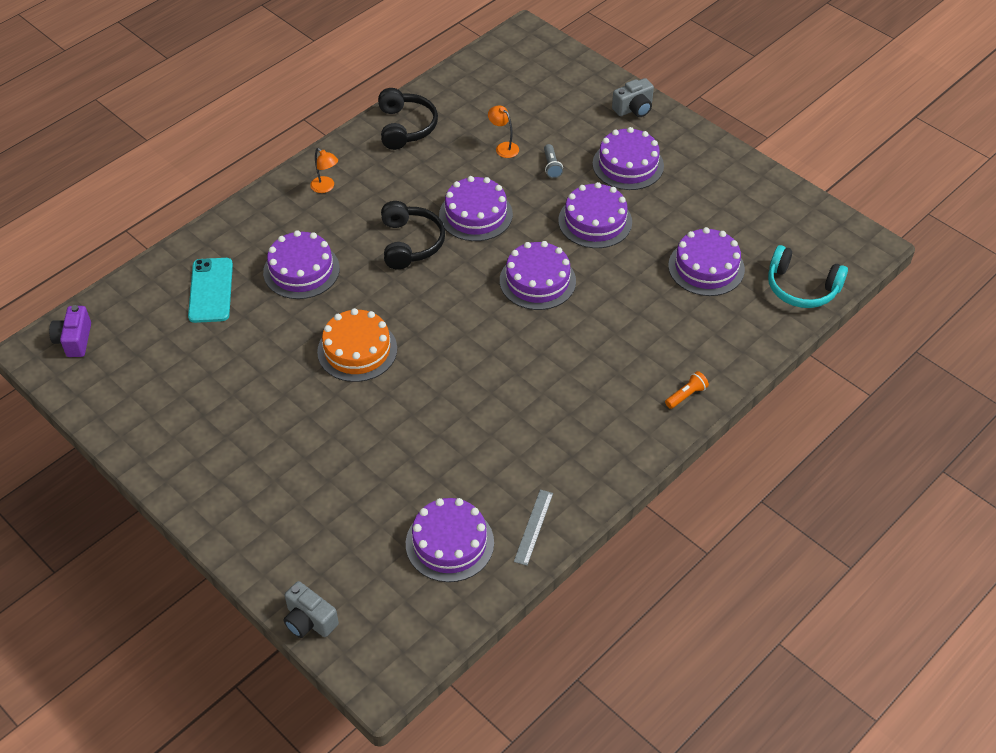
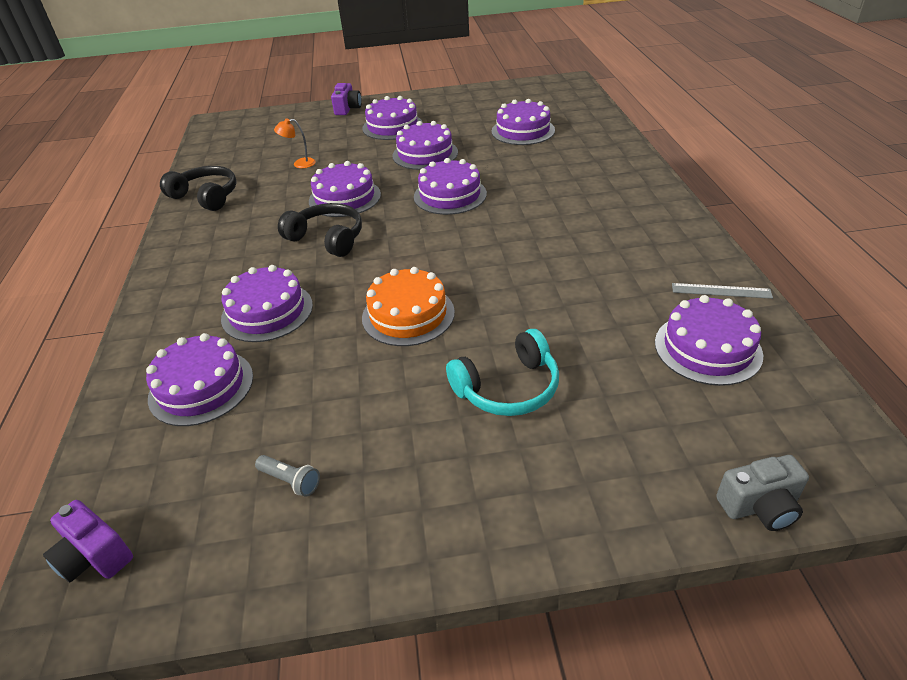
camera: 50 degrees left, 10 degrees down
turquoise phone [188,258,233,323] -> purple cake [146,333,253,426]
orange lamp [310,148,338,193] -> none
grey ruler [514,489,553,566] -> grey ruler turned 45 degrees counterclockwise [672,283,773,299]
grey flashlight [544,144,563,178] -> grey flashlight moved to [255,455,320,497]
grey camera [612,78,654,117] -> purple camera [331,83,362,115]
orange flashlight [665,371,709,409] -> none
turquoise headphones [768,245,848,308] -> turquoise headphones moved to [446,329,559,416]

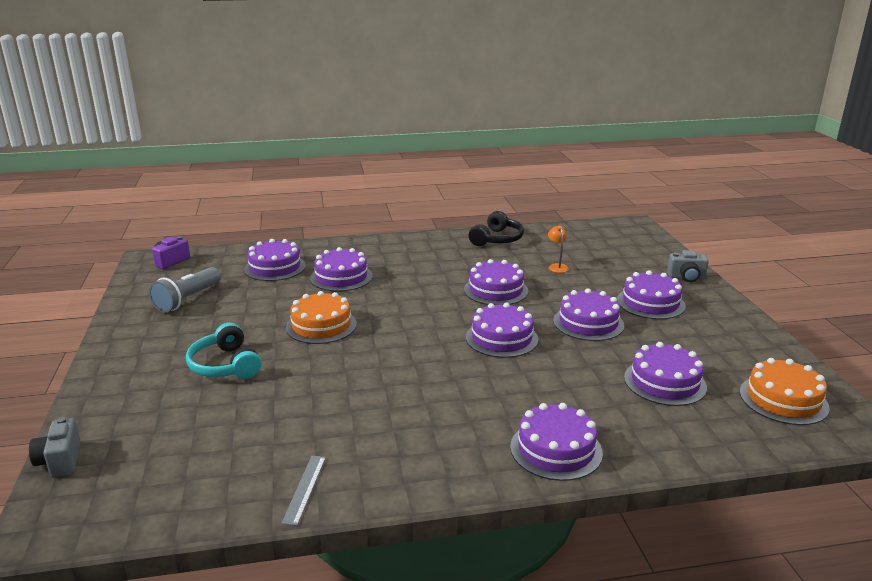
camera: 85 degrees right, 15 degrees down
grey flashlight [255,455,320,497] -> grey flashlight [149,267,221,313], size x2.02
black headphones [278,203,362,257] -> none
purple camera [331,83,362,115] -> grey camera [667,250,709,282]
purple cake [655,295,763,386] -> purple cake moved to [510,403,603,481]
none -> orange cake [740,358,830,425]

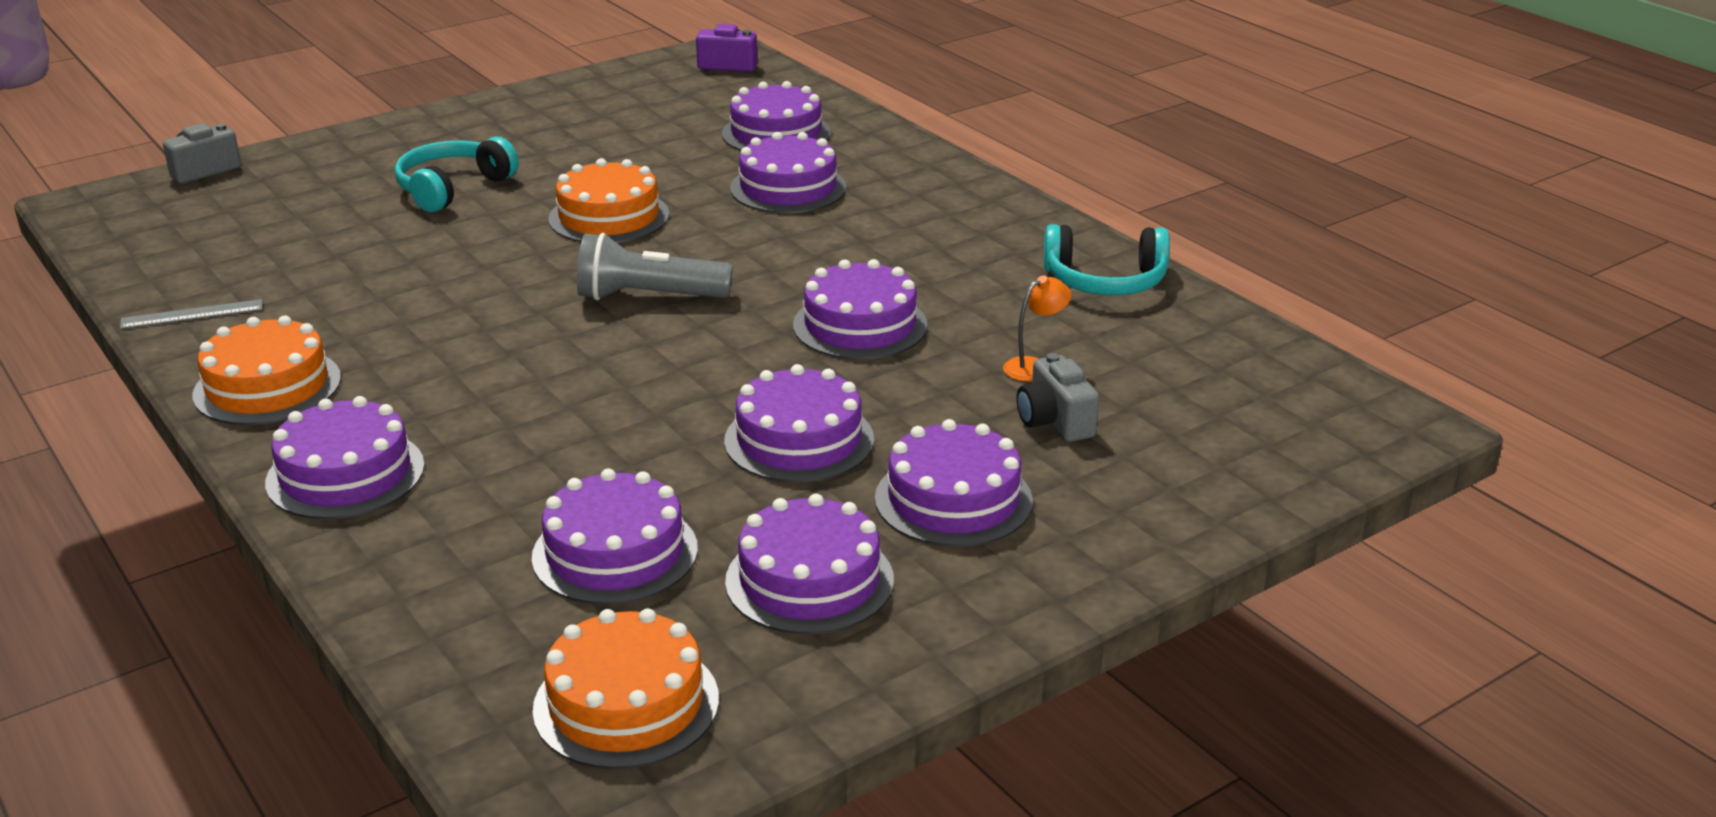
camera: 65 degrees right, 5 degrees up
grey flashlight [149,267,221,313] -> grey flashlight moved to [577,233,733,300]
purple cake [466,303,538,358] -> purple cake moved to [725,494,894,634]
black headphones [469,211,524,246] -> turquoise headphones [1044,224,1170,295]
grey camera [667,250,709,282] -> grey camera moved to [1017,353,1099,442]
none -> orange cake [192,315,341,425]

